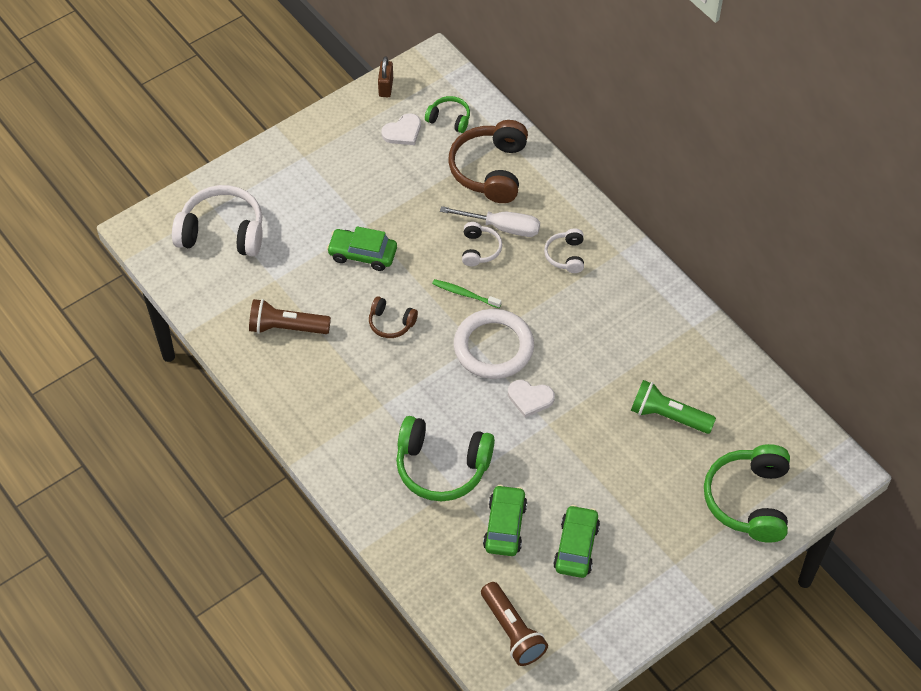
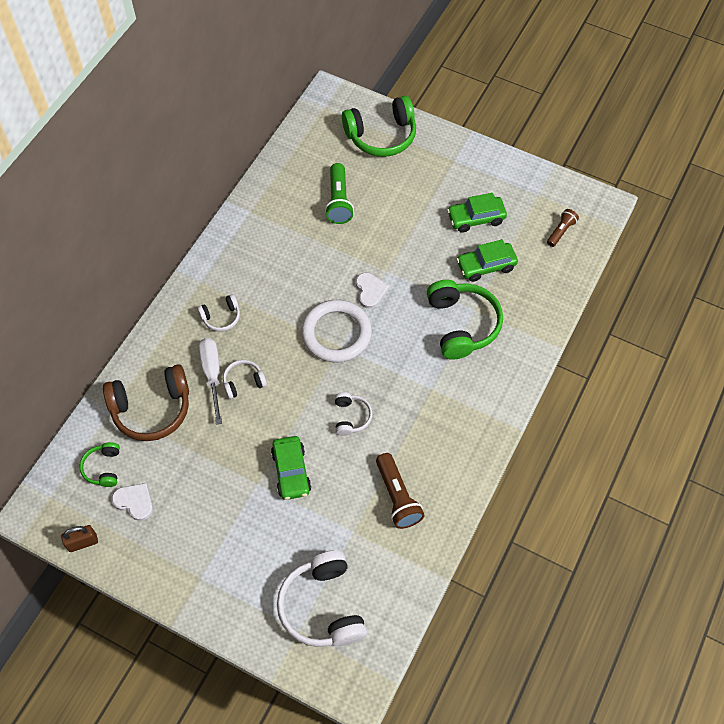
camera: 115 degrees left, 5 degrees up
brown headphones [369,297,418,338] -> white headphones [335,392,372,436]
green toothbrush [432,279,502,308] -> none
brown flashlight [481,582,548,666] -> brown flashlight [547,209,579,247], size x0.62

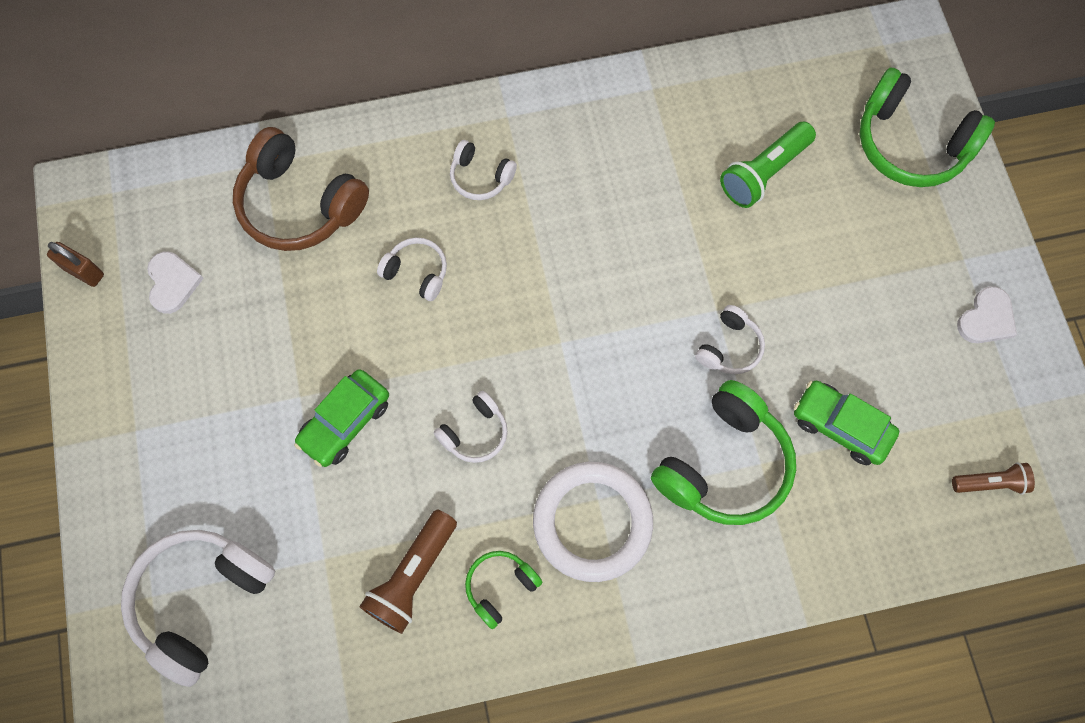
camera: 50 degrees right, 10 degrees up
green headphones [80,442,120,487] -> green headphones moved to [465,551,542,629]
white screwdriver [199,338,222,424] -> none
white ring [301,300,372,363] -> white ring moved to [533,462,653,582]
white heart [356,273,389,309] -> white heart moved to [957,286,1017,343]
green car [447,193,507,233] -> none
none -> white headphones [695,305,765,374]

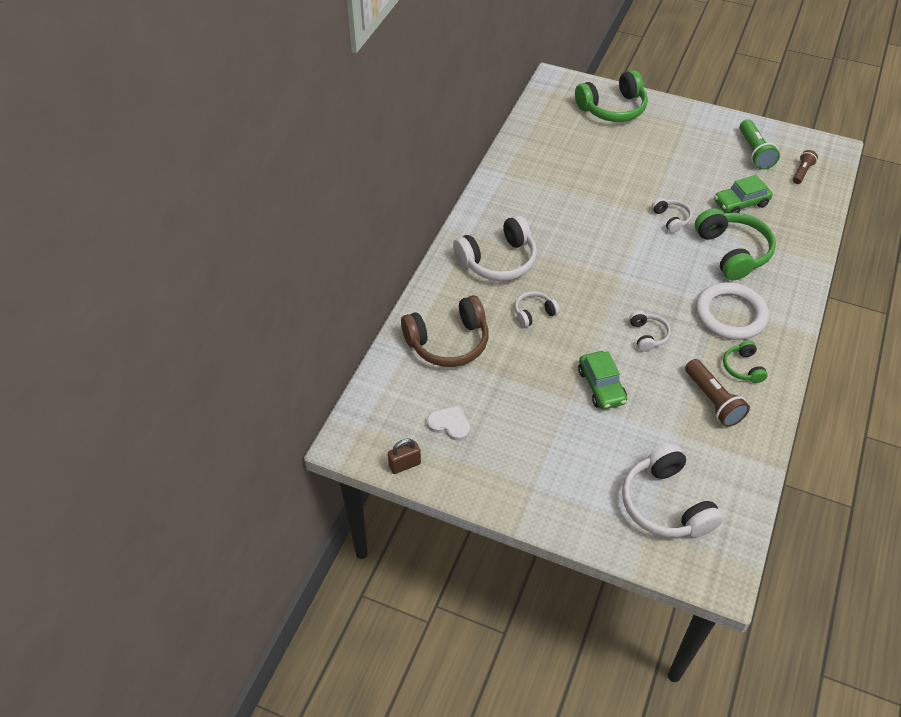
camera: 55 degrees left, 20 degrees down
white headphones [450,140,517,200] -> white headphones [453,215,537,281], size x1.95
green flashlight [720,122,816,208] -> green flashlight moved to [740,119,780,170]
white heart [957,286,1017,343] -> none

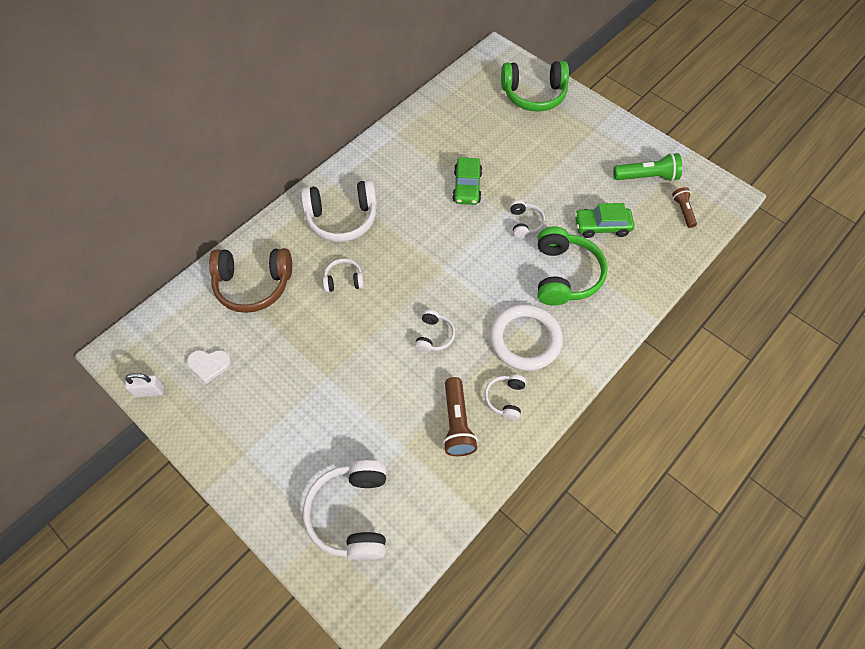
camera: 20 degrees right, 10 degrees up
brown padlock [388,438,421,474] -> white padlock [125,373,164,397]
white heart [427,405,470,441] -> white heart turned 135 degrees clockwise [187,350,231,384]
green car [578,351,627,409] -> green car moved to [452,157,482,205]
green headphones [723,341,768,383] -> white headphones [484,375,526,420]
green flashlight [740,119,780,170] -> green flashlight turned 105 degrees counterclockwise [613,153,682,181]
brown flashlight [793,150,818,184] -> brown flashlight turned 60 degrees counterclockwise [672,187,697,228]

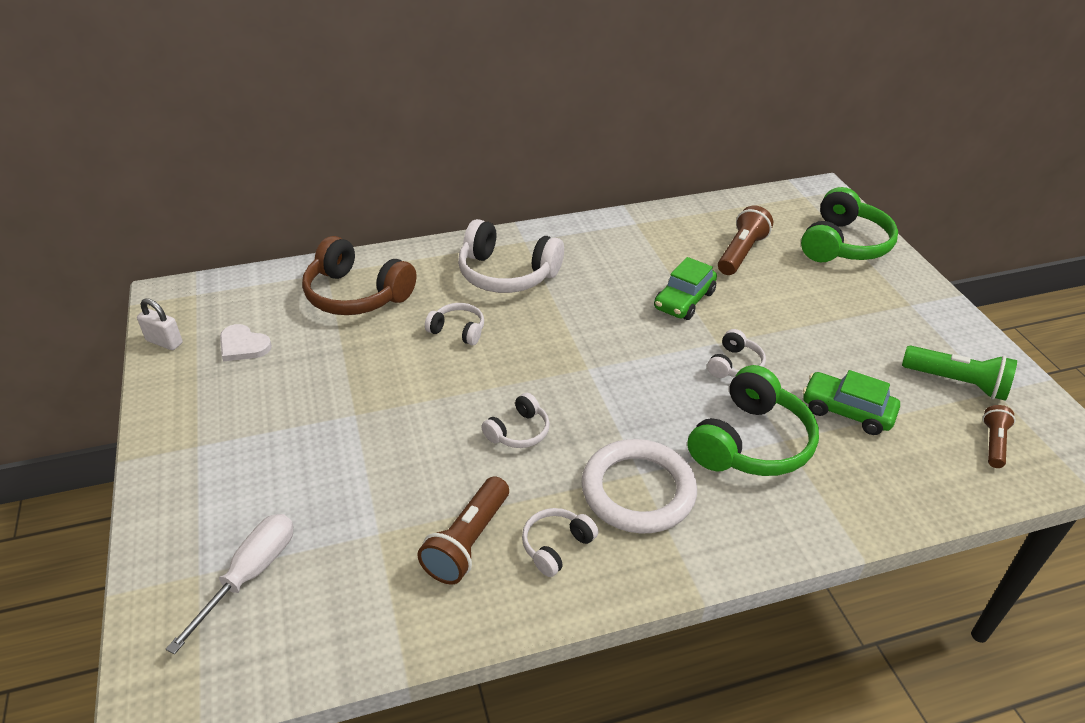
camera: 30 degrees right, 20 degrees down
white headphones [303,460,386,560] -> white screwdriver [166,514,293,654]
green headphones [501,61,569,112] -> green headphones turned 90 degrees counterclockwise [801,187,898,262]
none -> brown flashlight [718,206,773,275]

